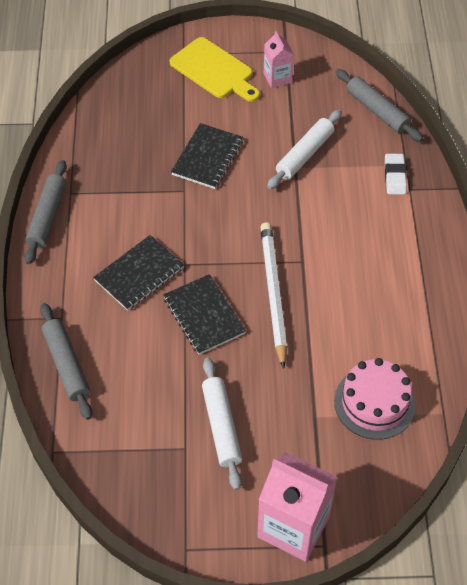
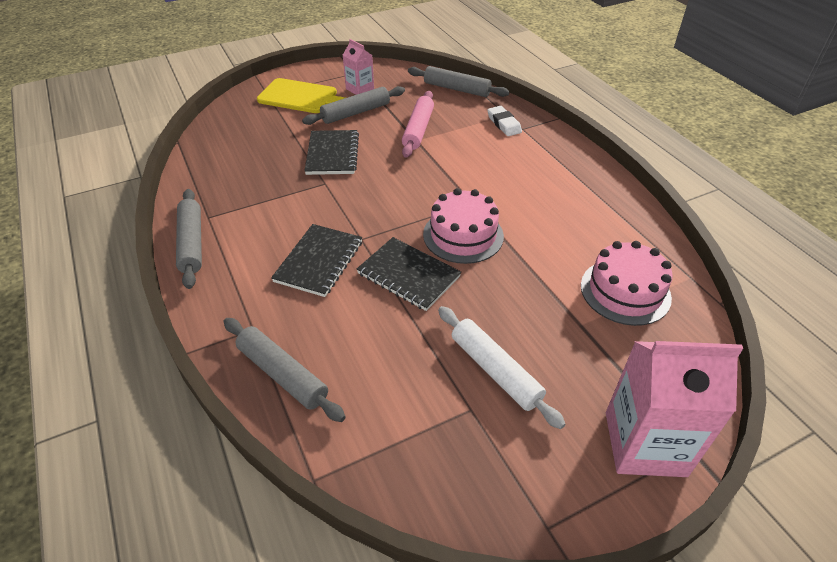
camera: 25 degrees left, 10 degrees down
white pencil [260,222,287,369] -> pink cake [423,188,504,264]
white rolling pin [267,109,342,189] -> pink rolling pin [402,91,434,158]
none -> grey rolling pin [302,86,405,125]

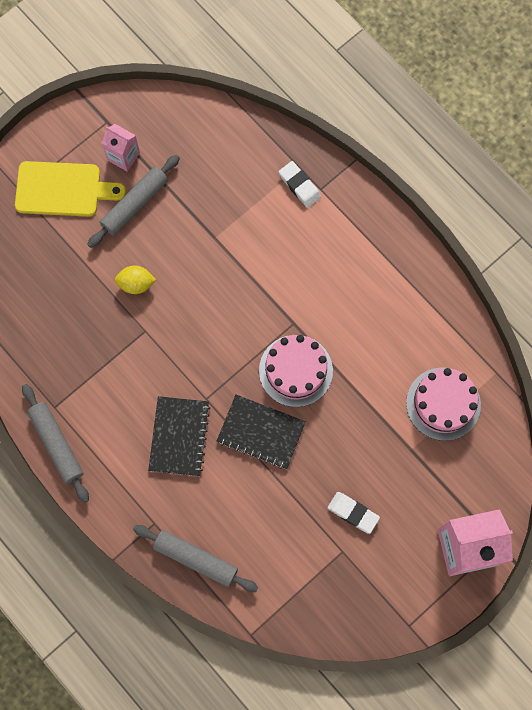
camera: 15 degrees left, 30 degrees up
black notebook [304,130,359,175] -> yellow lemon [115,265,156,294]
pink rolling pin [402,91,434,158] -> none
grey rolling pin [408,66,510,97] -> none
white rolling pin [438,306,565,429] -> white eraser [327,492,380,534]

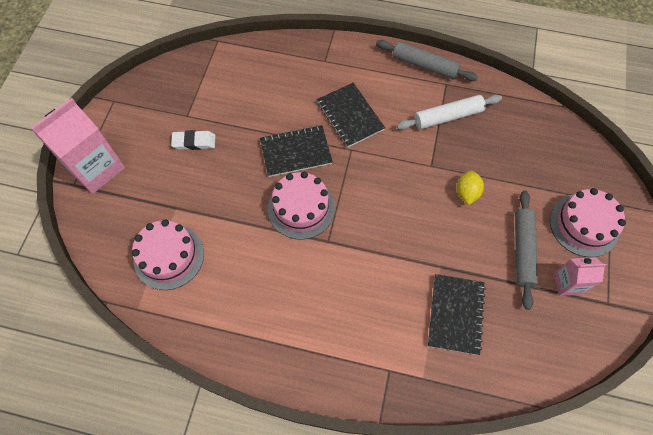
camera: 145 degrees right, 10 degrees down
yellow cutting board [15,161,126,216] -> pink cake [550,188,626,257]
yellow lemon [115,265,156,294] -> yellow lemon turned 45 degrees counterclockwise [457,171,484,205]
grey rolling pin [133,525,258,592] -> none
white eraser [279,161,321,208] -> none
none -> white rolling pin [397,95,502,130]
none -> black notebook [428,274,486,355]

